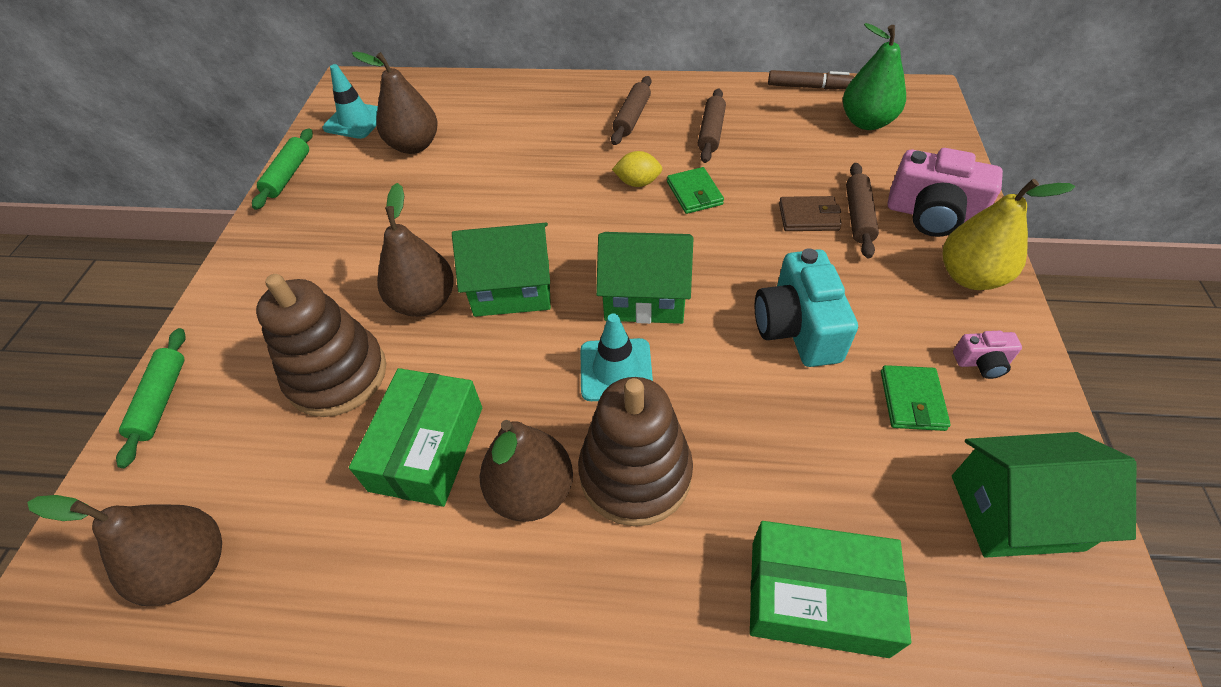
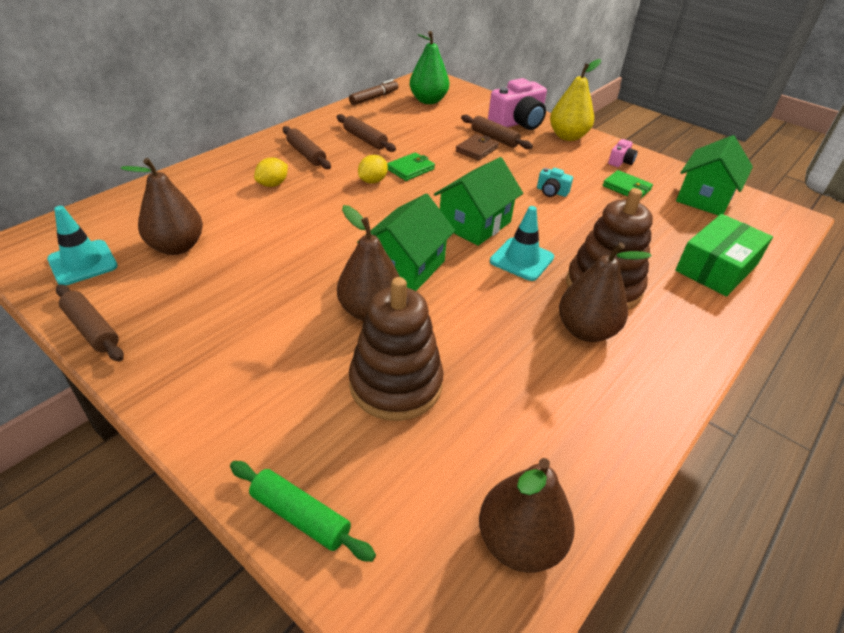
camera: 60 degrees left, 10 degrees down
green rolling pin [252,129,313,210] -> brown rolling pin [56,285,124,362]
green box [349,368,482,507] -> none
green wallet [667,167,724,214] -> green wallet turned 60 degrees counterclockwise [387,152,435,181]
turquoise camera [755,248,858,367] -> turquoise camera [537,168,573,197], size x0.48
none -> yellow lemon [254,158,288,187]

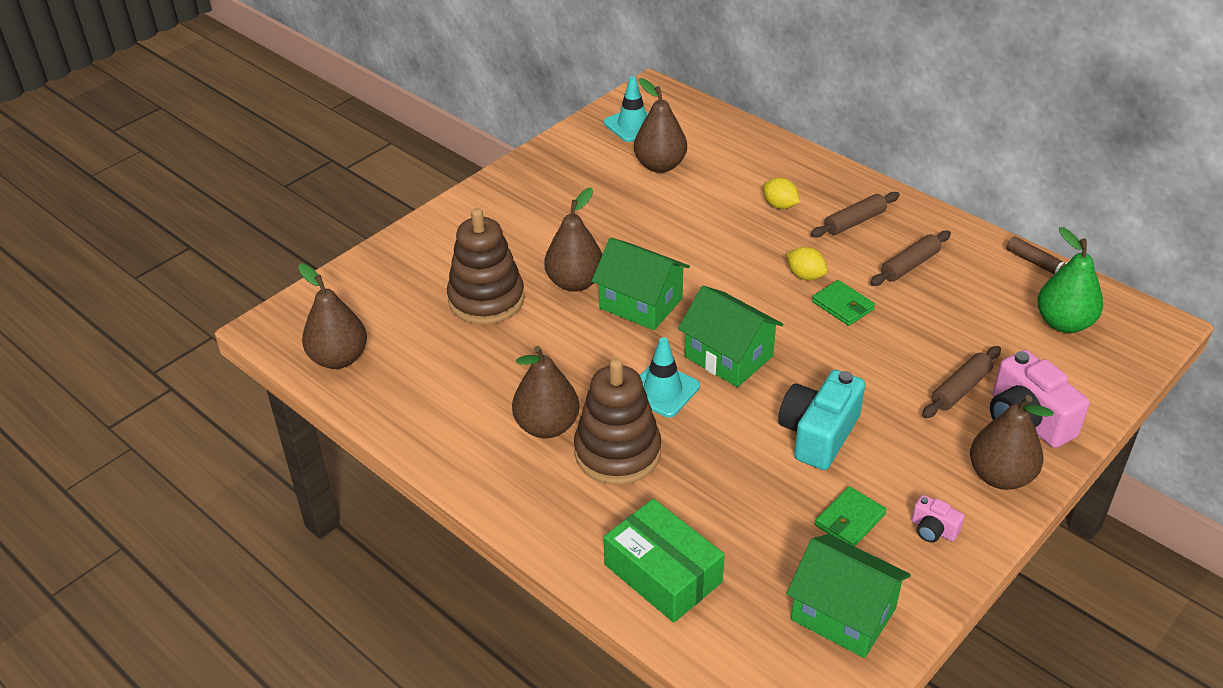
camera: 95 degrees right, 0 degrees up
brown rolling pin [56,285,124,362] -> none
green rolling pin [230,461,376,562] -> none
brown wallet [456,134,499,161] -> none
turquoise camera [537,168,573,197] -> turquoise camera [778,370,865,470], size x2.07
yellow pear [550,59,601,141] -> brown pear [970,395,1053,490]

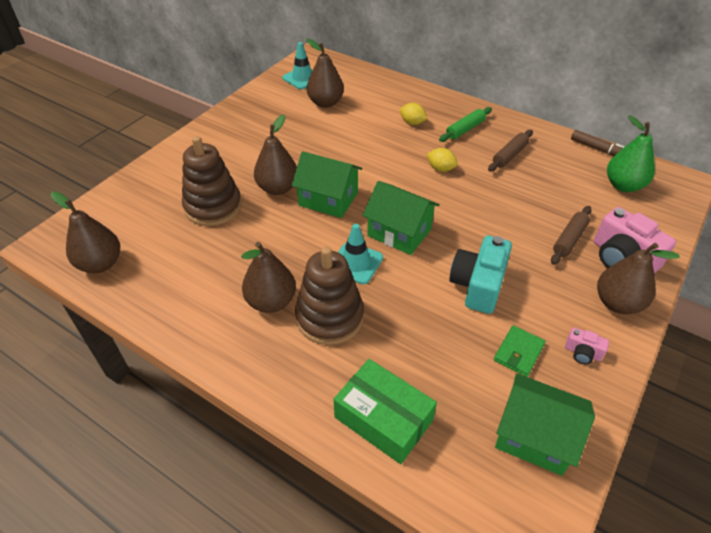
camera: 10 degrees left, 5 degrees up
brown rolling pin [811,192,900,238] -> green rolling pin [439,107,492,142]
green wallet [812,280,875,326] -> none

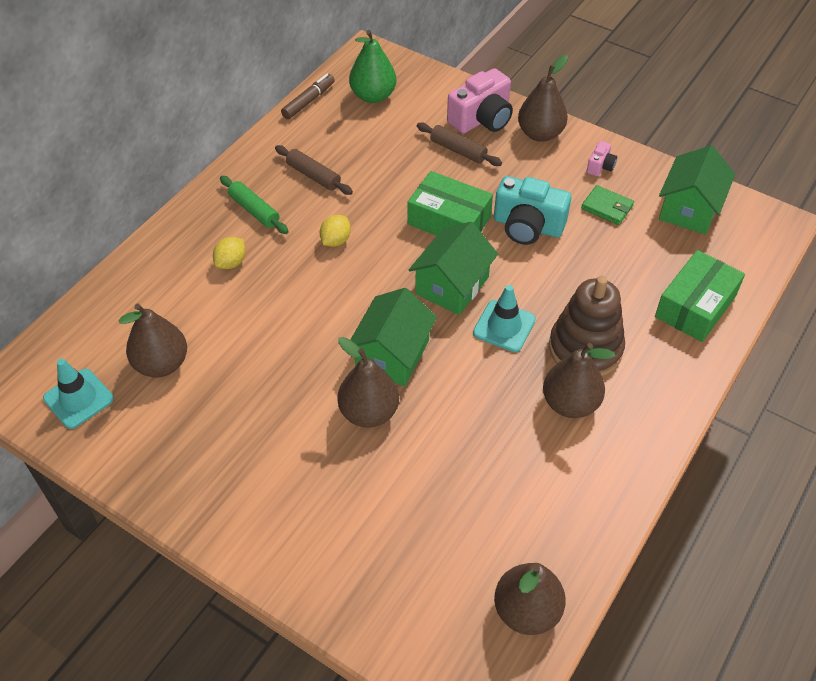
camera: 90 degrees left, 5 degrees up
brown stacking toy [182,136,242,226] -> none
none -> green box [407,171,493,236]

